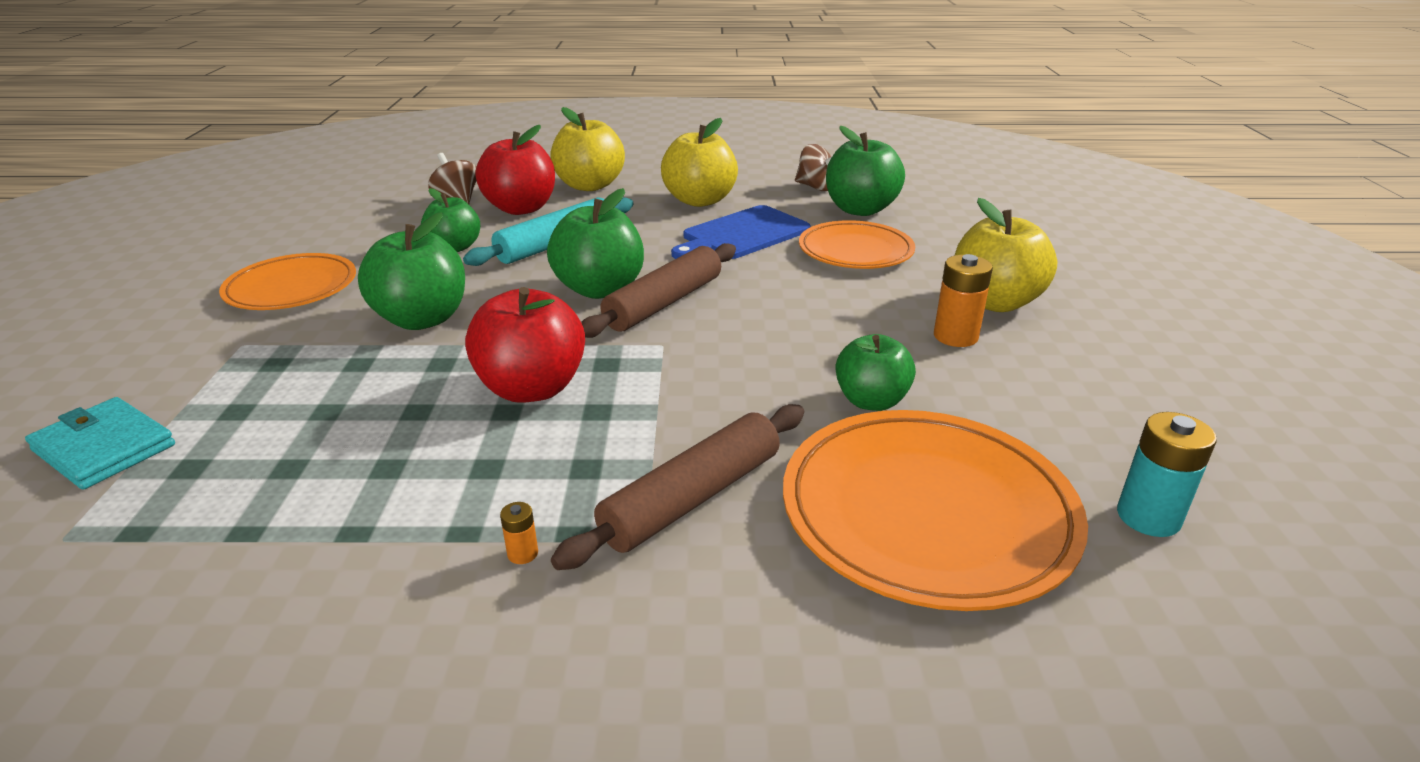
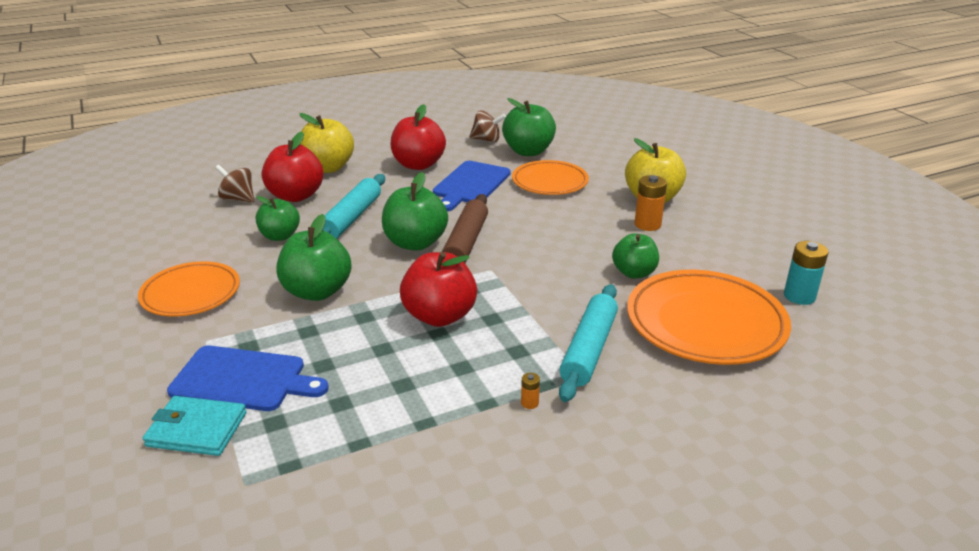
camera: 25 degrees left, 0 degrees up
brown rolling pin [551,404,804,570] -> turquoise rolling pin [559,284,618,402]
yellow apple [661,118,738,207] -> red apple [390,104,446,170]
none -> blue cutting board [167,345,329,411]

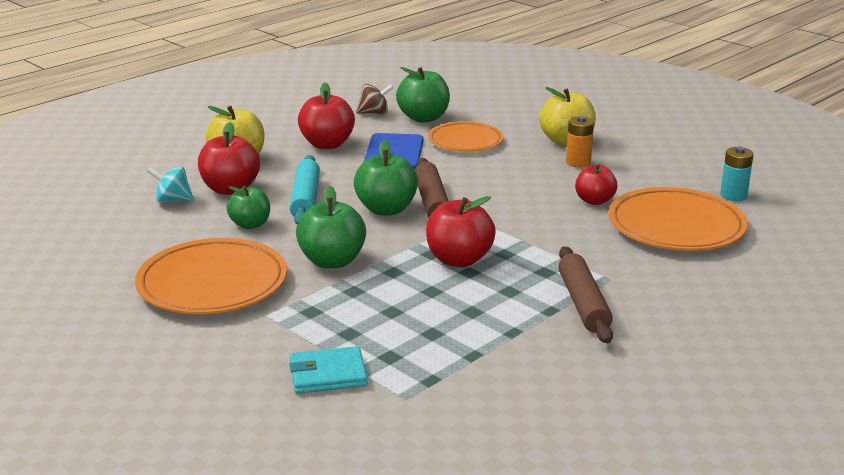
camera: 20 degrees left, 5 degrees down
orange plate [138,261,240,317] -> orange plate [135,238,287,314], size x1.55
blue cutting board [167,345,329,411] -> none
brown spinning top [215,165,254,203] -> turquoise spinning top [147,166,194,203]
orange battery [521,373,540,409] -> brown rolling pin [558,246,613,343]
turquoise rolling pin [559,284,618,402] -> none
green apple [612,233,659,279] -> red apple [575,164,617,205]

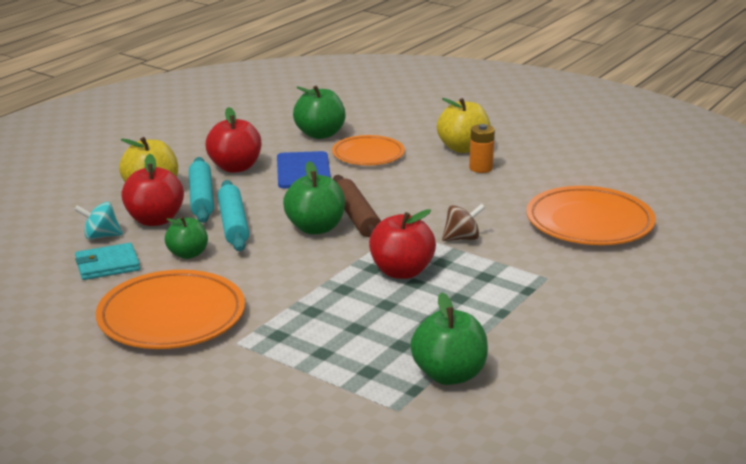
camera: 10 degrees left, 0 degrees up
turquoise wallet [289,346,368,394] -> turquoise wallet moved to [75,243,140,280]
green apple [296,186,366,268] -> green apple moved to [410,293,488,385]
brown spinning top [356,84,394,114] -> brown spinning top moved to [442,204,485,241]
brown rolling pin [558,246,613,343] -> none
red apple [575,164,617,205] -> none
turquoise battery [720,147,754,201] -> none
none -> turquoise rolling pin [189,157,214,223]

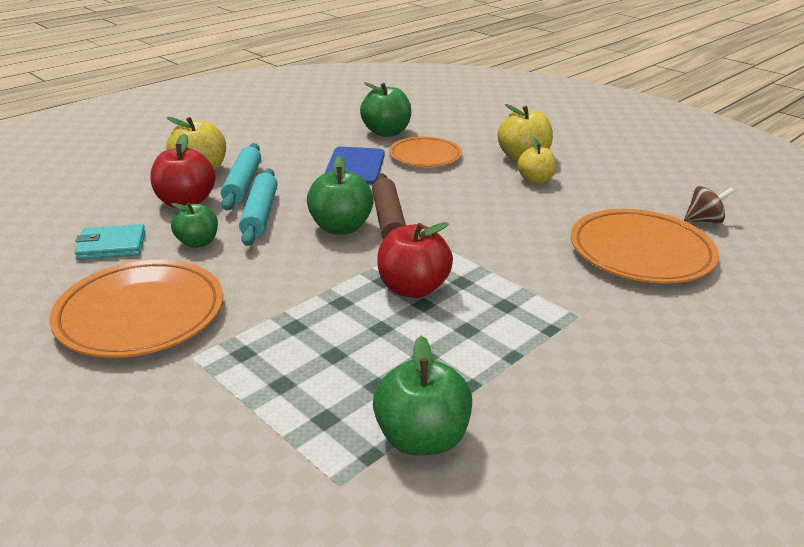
camera: 10 degrees right, 5 degrees up
turquoise spinning top [74,202,123,240] -> none
red apple [206,107,261,173] -> none
brown spinning top [442,204,485,241] -> brown spinning top moved to [684,186,735,223]
orange battery [469,124,495,173] -> yellow apple [518,138,557,184]

